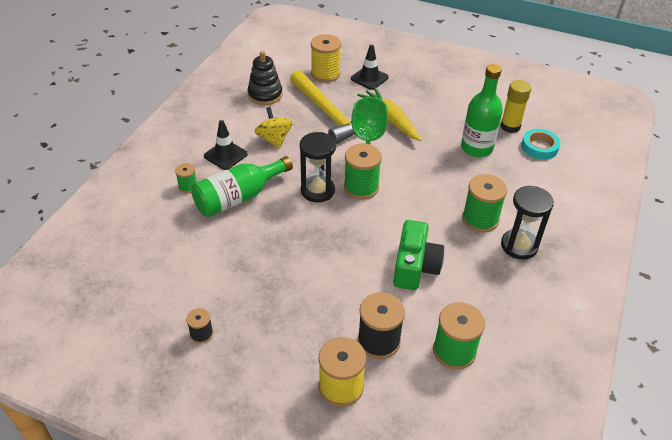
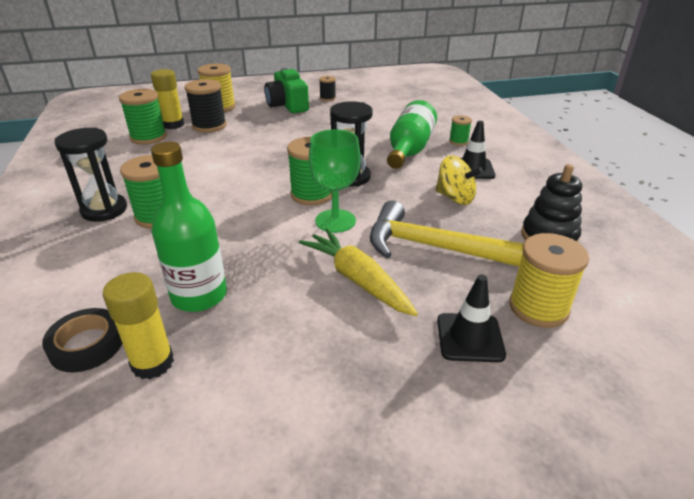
camera: 145 degrees right, 10 degrees down
yellow carrot [357,87,421,141] -> yellow carrot turned 150 degrees counterclockwise [299,228,418,316]
green camera [394,220,444,290] -> green camera moved to [265,68,309,113]
turquoise tape [521,129,561,160] -> black tape [42,308,122,372]
none -> yellow glue stick [151,69,184,129]

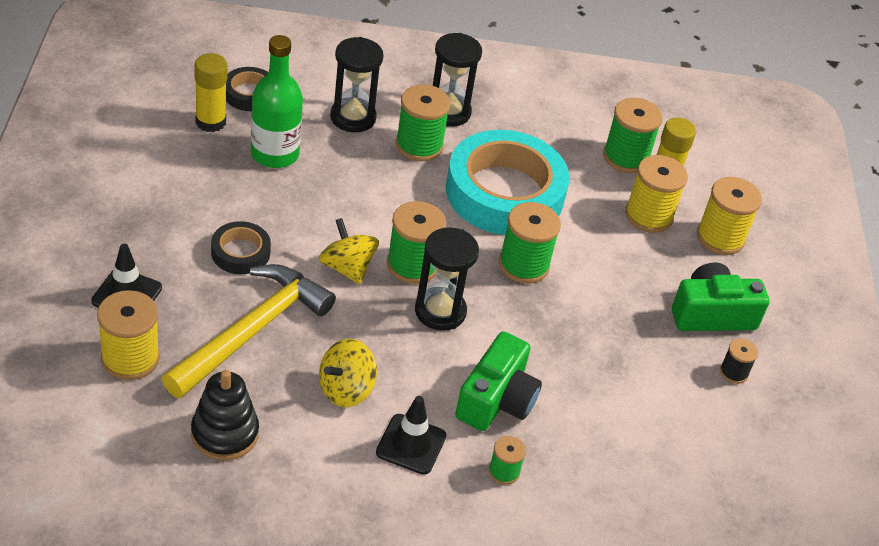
camera: 100 degrees right, 10 degrees up
black spool [185,79,226,133] -> yellow spool [625,155,688,233]
yellow carrot [299,228,418,316] -> black tape [211,221,271,274]
green goblet [309,129,360,233] -> yellow spinning top [319,218,379,284]
green bottle [387,100,437,169] -> green camera [455,331,542,431]
none -> black hourglass [330,37,383,132]
none -> turquoise tape [446,130,570,235]
none -> green spool [499,202,561,284]

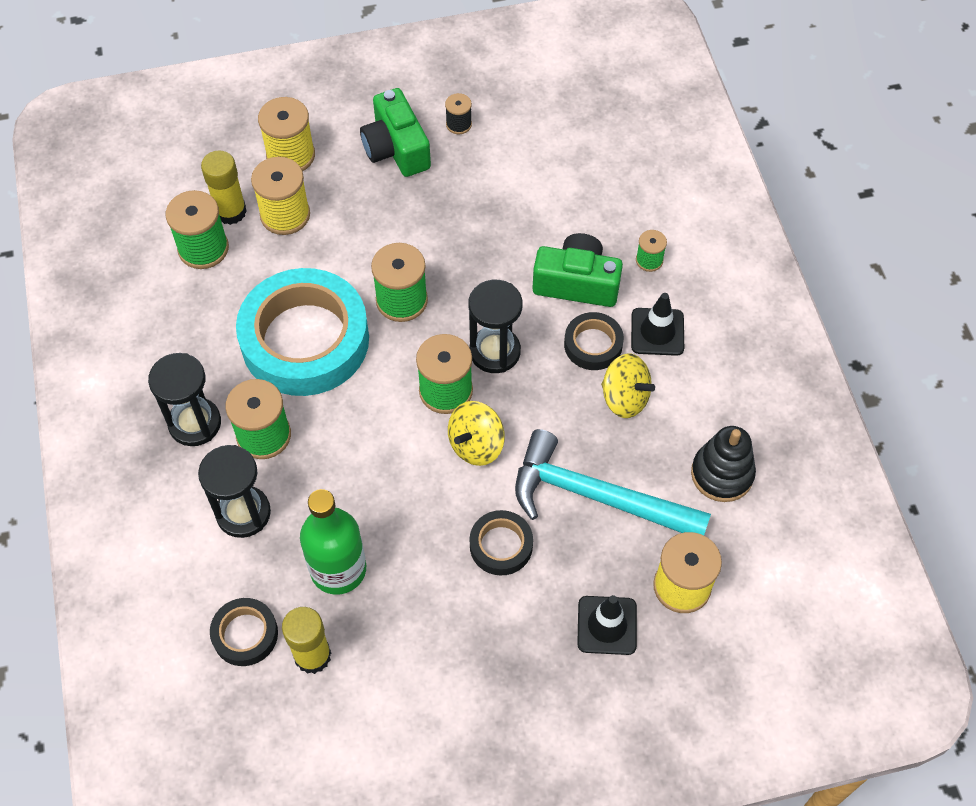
camera: 100 degrees left, 15 degrees up
yellow hammer [162,264,336,398] -> turquoise hammer [515,429,711,535]
none -> black tape [564,312,624,370]

